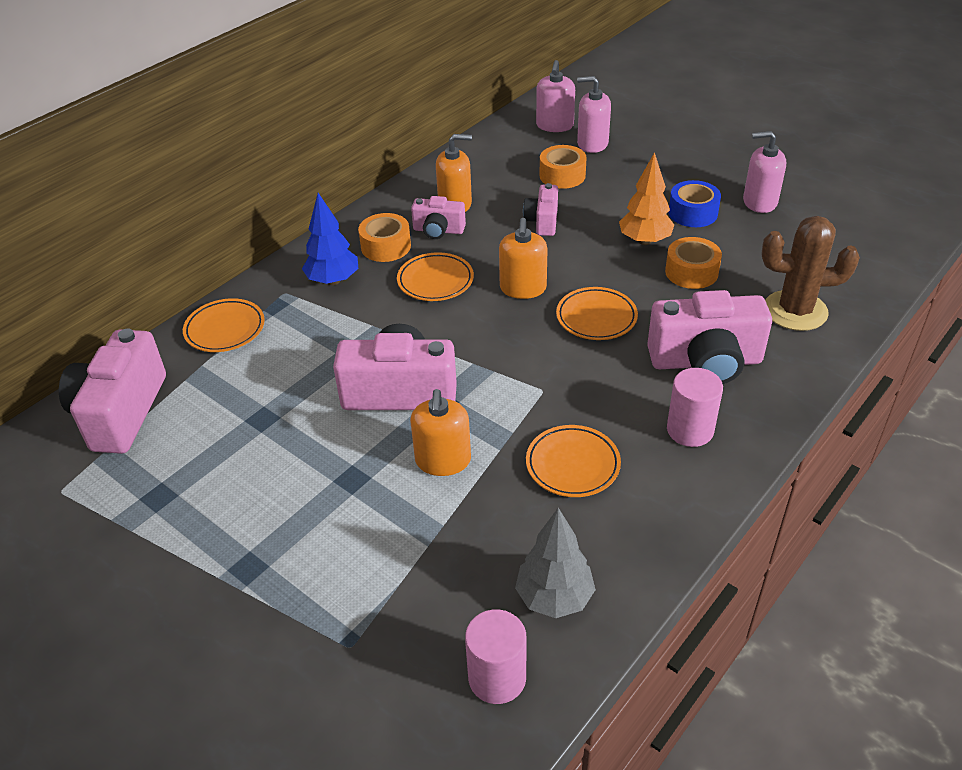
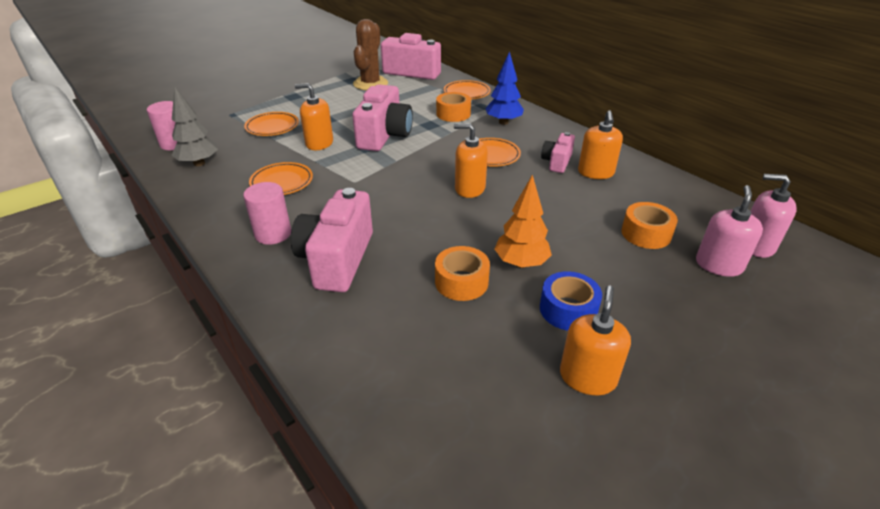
camera: 100 degrees right, 5 degrees down
orange tape [358,213,411,262] -> orange tape moved to [436,92,471,122]
pink camera [523,183,558,236] -> none
orange plate [556,287,638,340] -> orange plate moved to [244,112,299,136]
pink soap dispenser [743,131,786,213] -> orange soap dispenser [560,286,631,395]
brown cactus [761,216,860,331] -> brown cactus moved to [353,19,388,90]

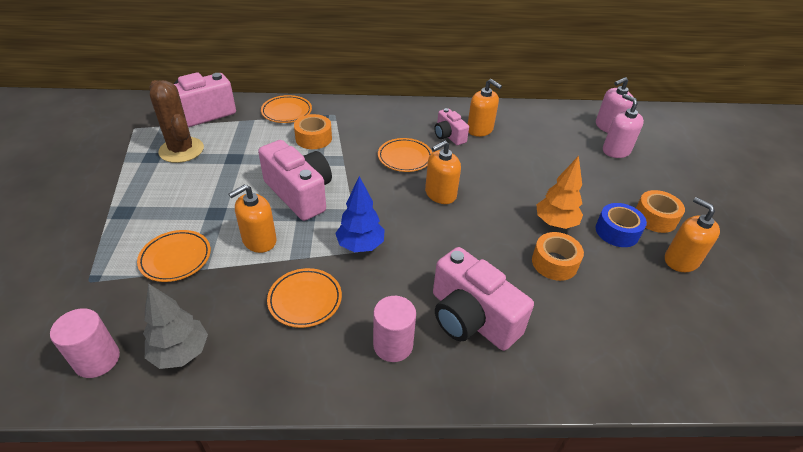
camera: 55 degrees left, 5 degrees up
blue tree [485,51,524,125] -> blue tree moved to [335,176,385,252]
orange tape [621,202,678,249] -> orange tape moved to [636,190,685,233]

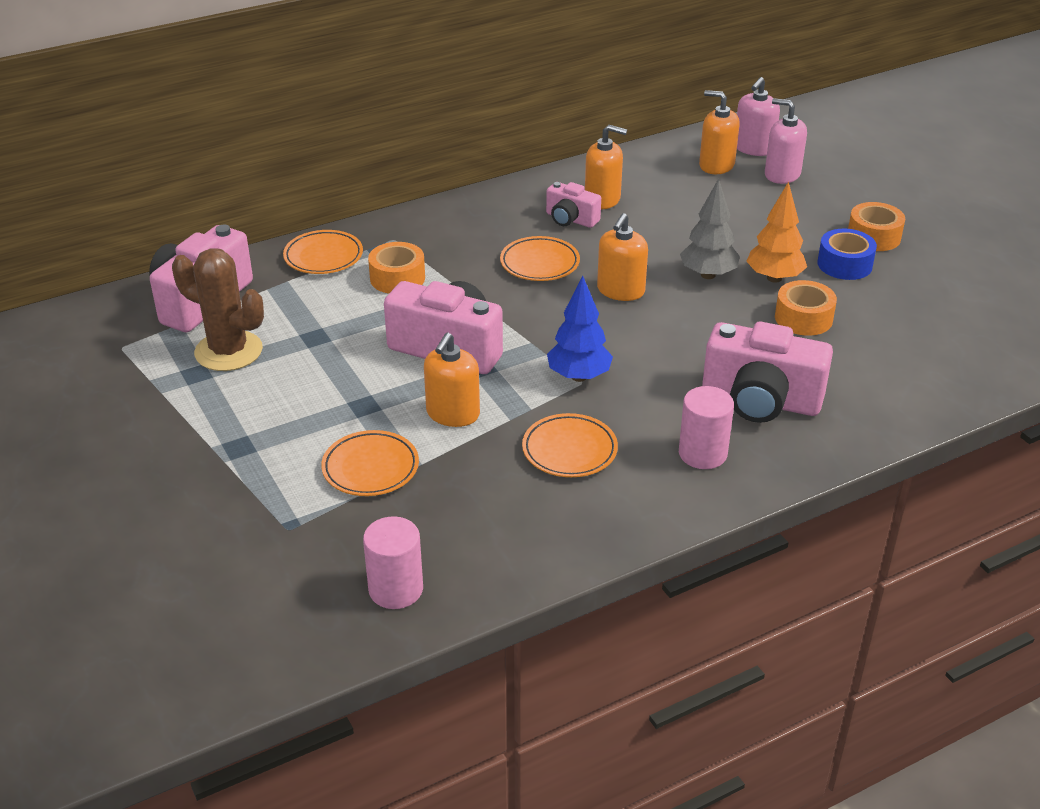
camera: 25 degrees left, 5 degrees down
grey tree [143,283,208,369] -> grey tree moved to [680,178,740,279]
orange soap dispenser [665,197,720,272] -> orange soap dispenser moved to [699,90,740,174]

